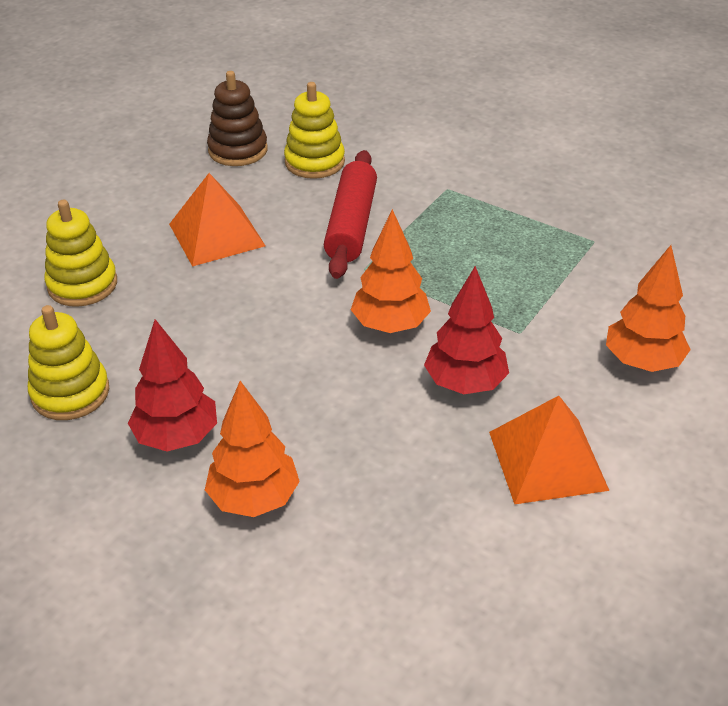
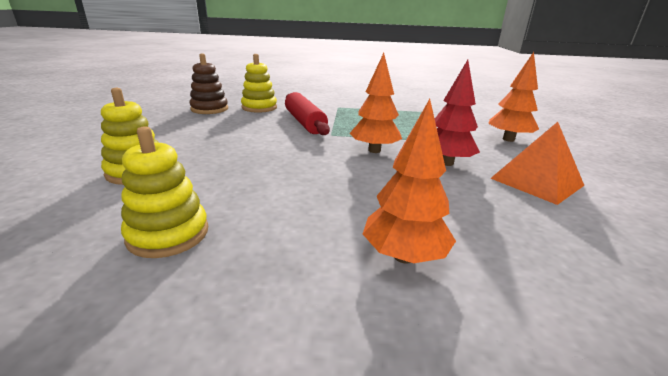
camera: 30 degrees left, 15 degrees down
red tree [128,319,217,451] -> none
orange pyramid [169,173,266,267] -> none

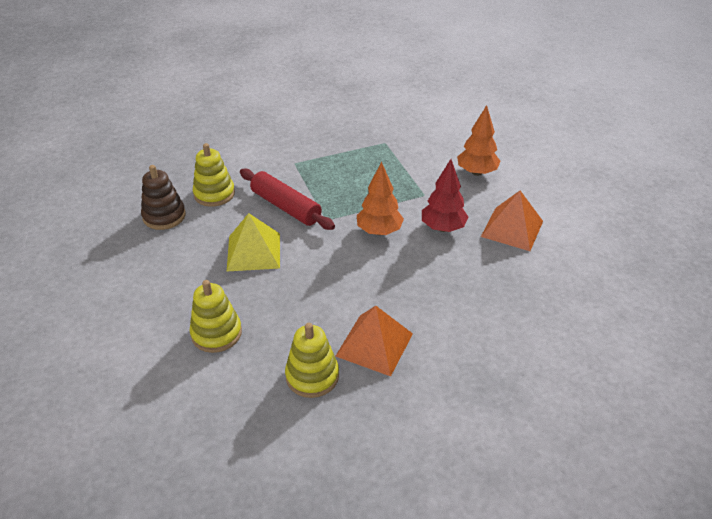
camera: 25 degrees left, 15 degrees up
orange tree [363,99,456,264] -> none
none -> yellow pyramid [227,213,280,271]
none -> orange pyramid [336,306,413,376]

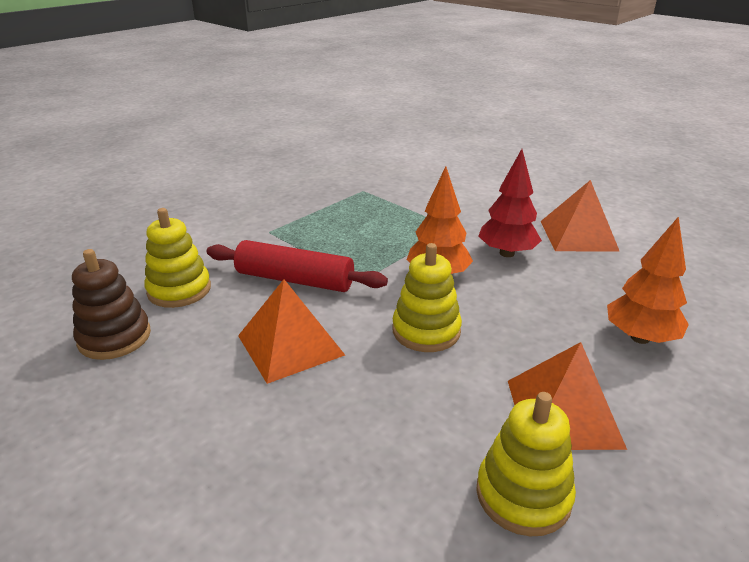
camera: 25 degrees left, 10 degrees down
yellow stacking toy [189,280,242,353] -> yellow stacking toy moved to [392,243,462,352]
yellow pyramid [227,213,280,271] -> orange pyramid [238,279,345,384]
orange tree [457,105,500,176] -> orange tree moved to [607,216,689,344]

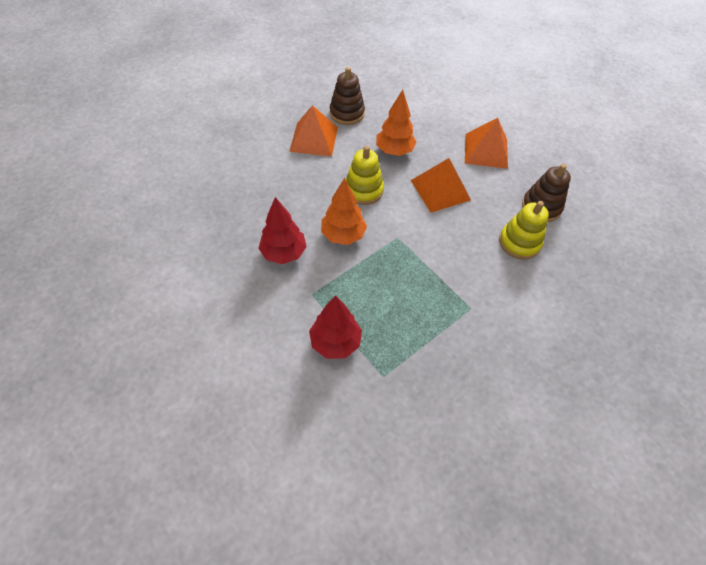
camera: 175 degrees left, 25 degrees up
red rolling pin [206,240,388,292] -> none
yellow stacking toy [476,392,576,536] -> brown stacking toy [330,67,365,125]
orange pyramid [541,180,620,252] -> orange pyramid moved to [465,118,508,169]
orange tree [607,216,689,344] -> orange tree moved to [376,90,417,156]
none -> red tree [309,295,362,359]

